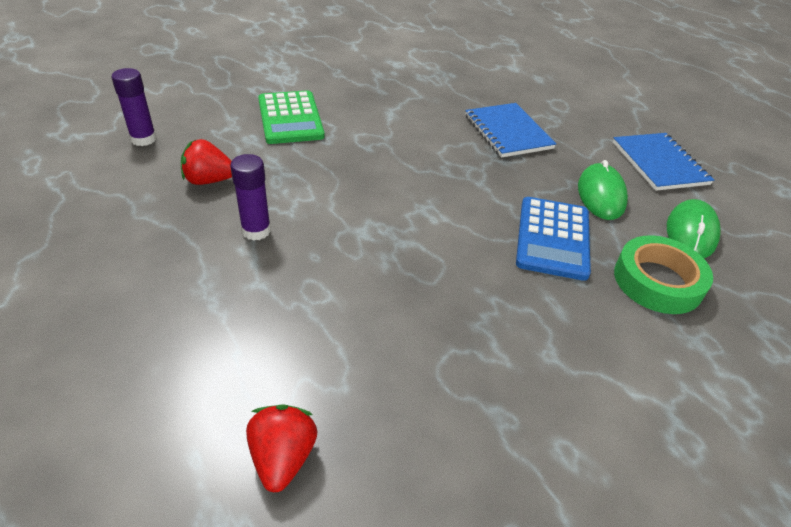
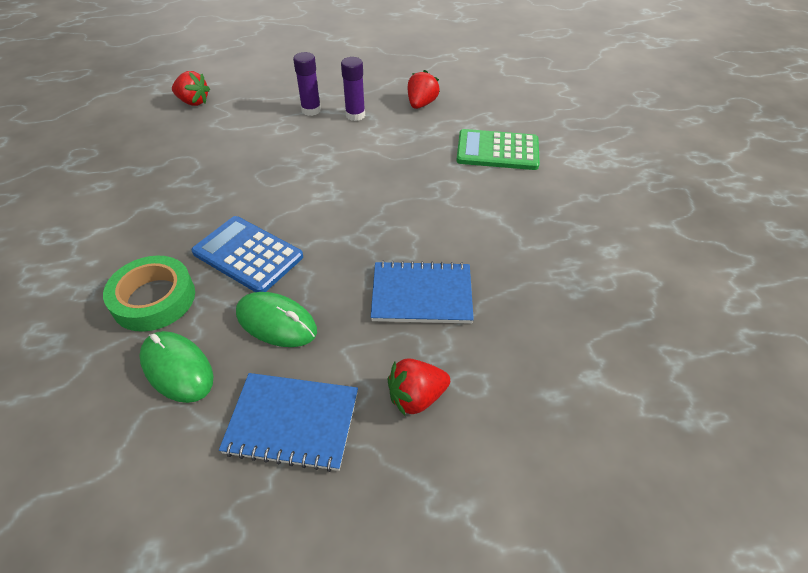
camera: 115 degrees right, 5 degrees up
purple glue stick [111,68,157,146] -> purple glue stick moved to [293,52,321,116]
none -> red strawberry [388,358,450,416]

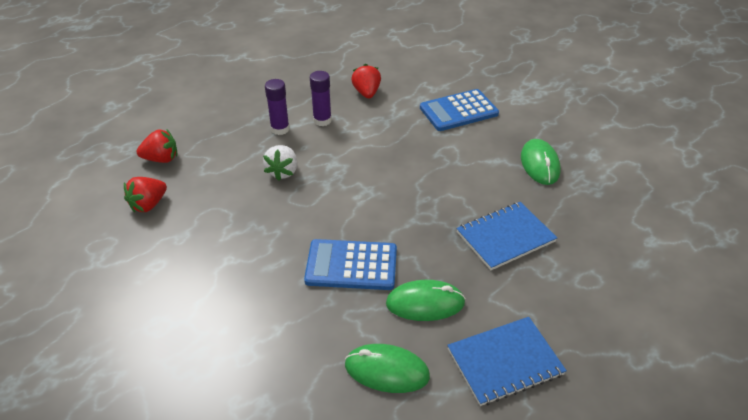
camera: 30 degrees left, 5 degrees down
green tape [103,255,195,332] -> none
red strawberry [388,358,450,416] -> red strawberry moved to [124,177,167,212]
green calculator [456,129,540,170] -> blue calculator [420,89,499,131]
none -> white strawberry [263,145,298,181]
none -> green mouse [521,139,561,185]

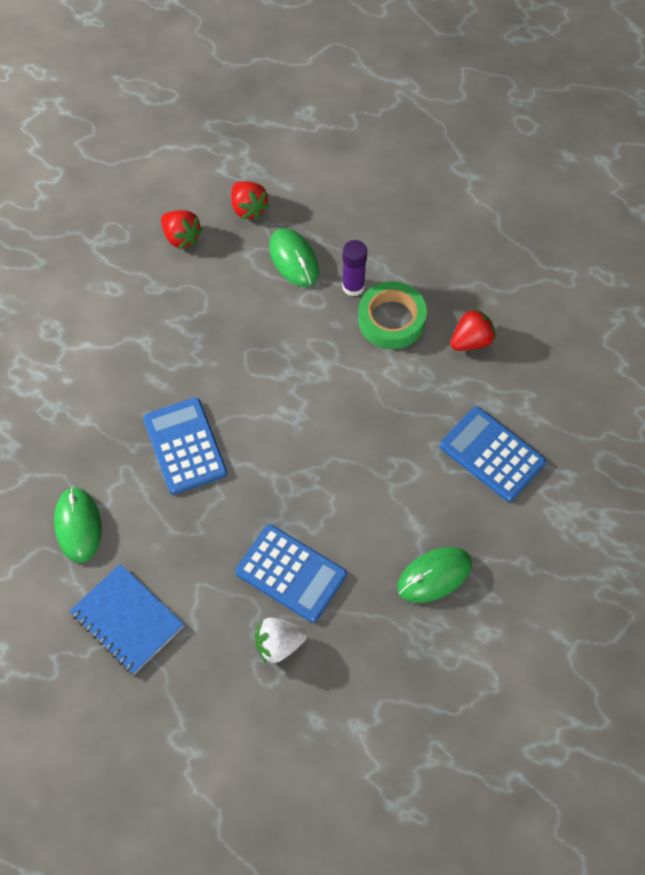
camera: 65 degrees right, 20 degrees up
red strawberry [124,177,167,212] -> red strawberry turned 150 degrees counterclockwise [161,210,203,249]
white strawberry [263,145,298,181] -> white strawberry moved to [255,617,307,663]
purple glue stick [310,71,332,126] -> green tape [358,282,427,349]
green mouse [386,280,466,321] -> green mouse moved to [269,228,319,287]
blue notebook [456,202,557,270] -> blue calculator [235,525,347,622]

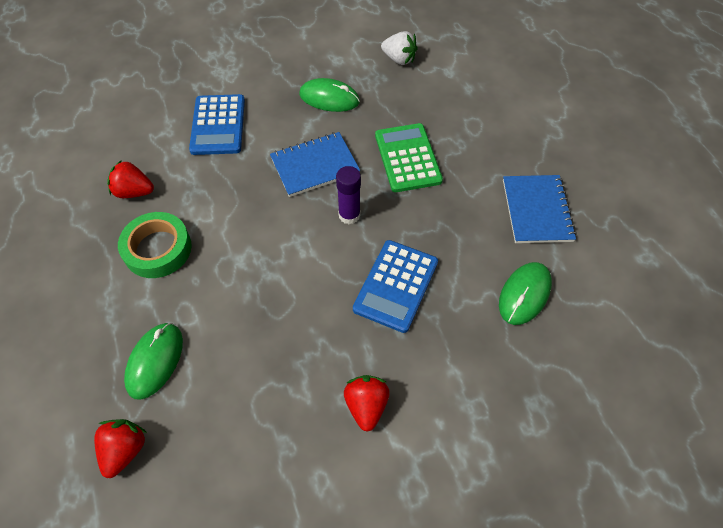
camera: 135 degrees left, 5 degrees down
red strawberry [161,210,203,249] -> red strawberry moved to [344,375,390,432]
blue calculator [235,525,347,622] -> green calculator [375,123,443,192]
white strawberry [255,617,307,663] -> white strawberry moved to [381,31,418,65]
purple glue stick [342,240,367,296] -> purple glue stick moved to [336,166,361,224]
none -> blue notebook [270,132,360,197]

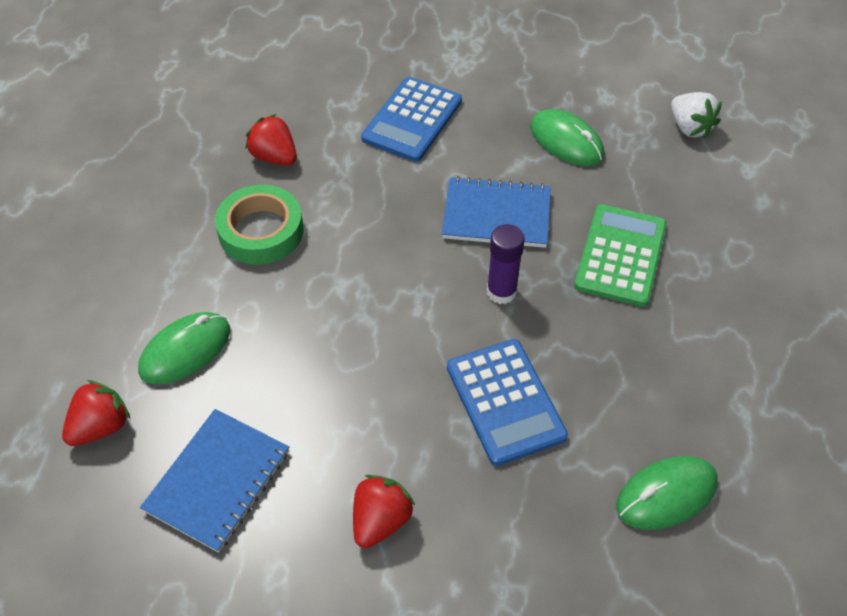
camera: 30 degrees right, 5 degrees down
blue calculator [353,240,438,333] -> blue calculator turned 75 degrees counterclockwise [447,339,568,466]
blue notebook [503,175,576,243] -> blue notebook moved to [140,409,289,553]

